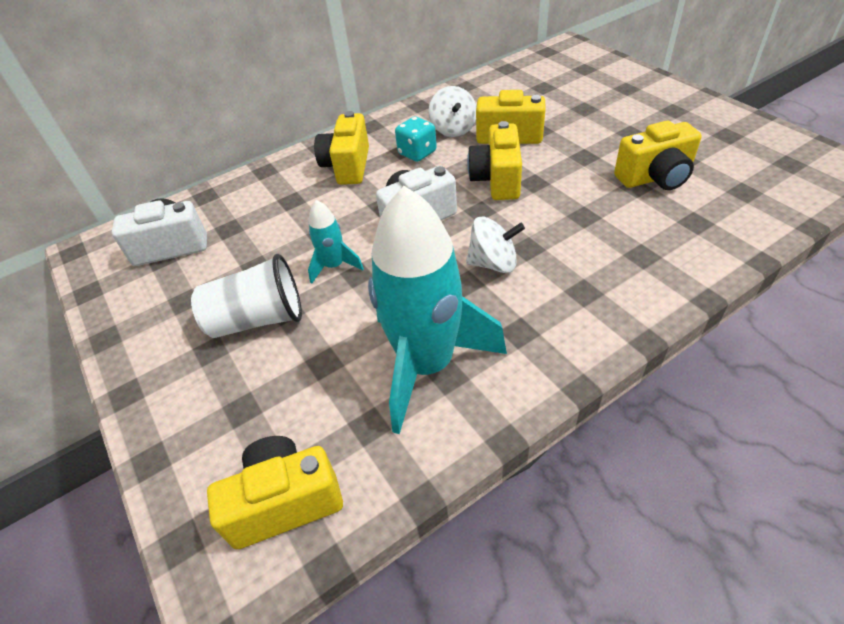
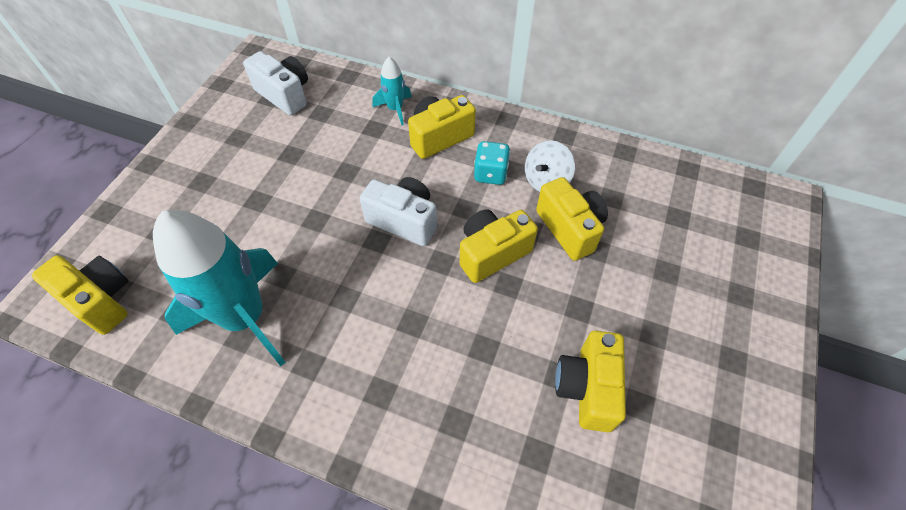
camera: 50 degrees right, 10 degrees up
white cup [191,254,302,338] -> none
turquoise rocket [308,200,364,284] -> turquoise rocket moved to [372,57,412,125]
white spinning top [466,216,525,273] -> none
yellow camera [614,120,702,190] -> yellow camera turned 60 degrees clockwise [555,331,626,432]

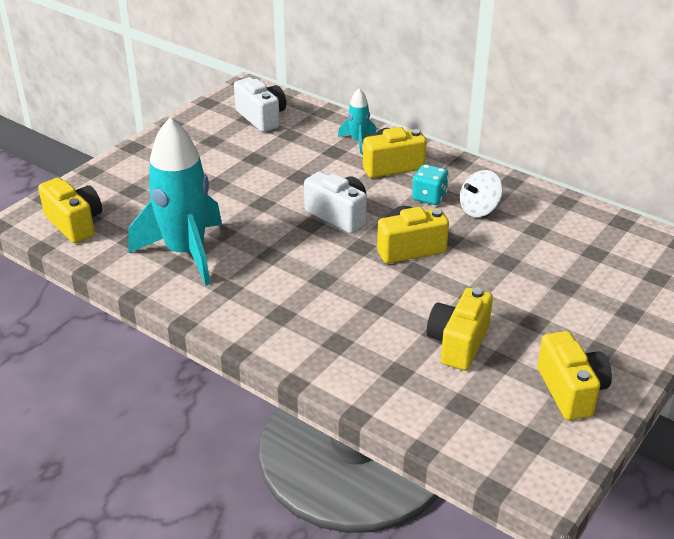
camera: 15 degrees right, 20 degrees down
yellow camera [536,177,608,261] -> yellow camera moved to [537,331,612,420]

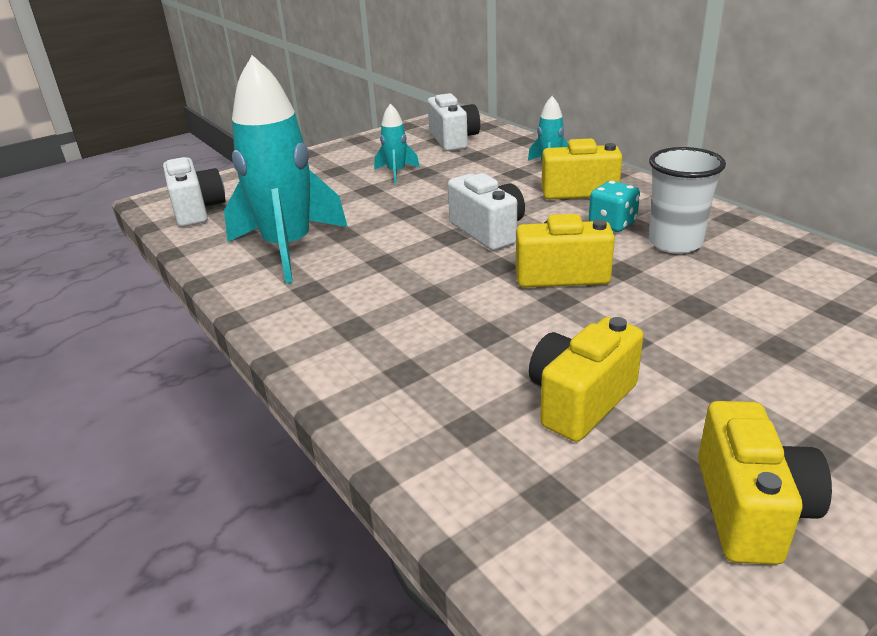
camera: 20 degrees right, 5 degrees down
yellow camera [38,177,102,243] -> white camera [163,157,226,227]
white spinning top [460,170,503,217] -> white cup [649,147,726,254]
none -> turquoise rocket [374,104,420,183]

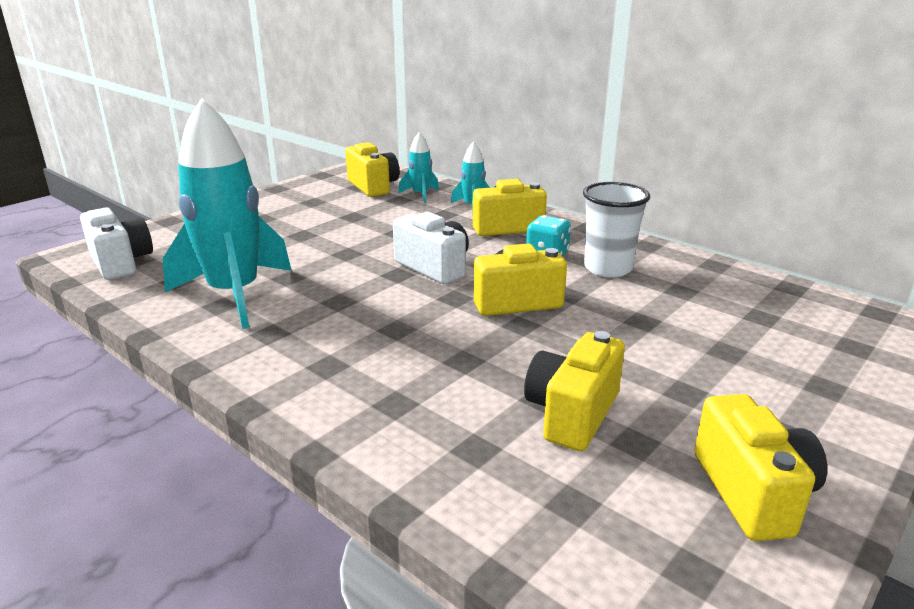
camera: 15 degrees left, 5 degrees down
turquoise rocket [374,104,420,183] -> turquoise rocket moved to [398,132,439,204]
white camera [428,93,480,151] -> yellow camera [345,142,399,197]

